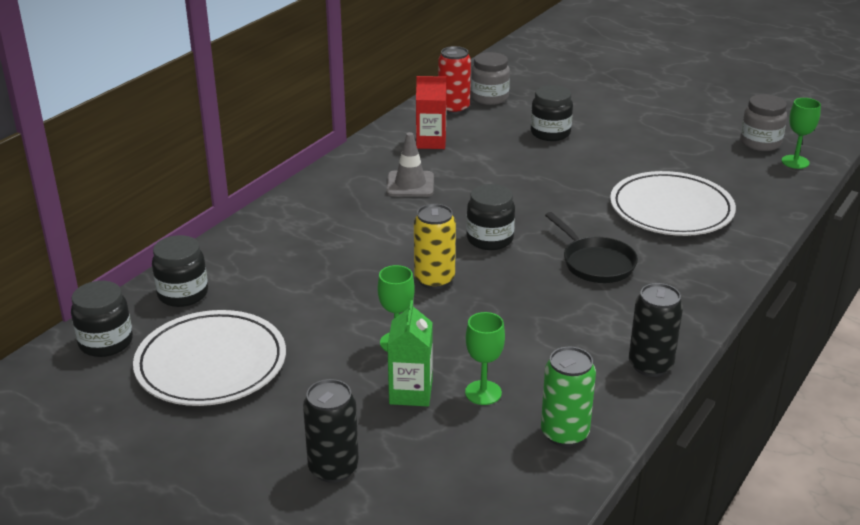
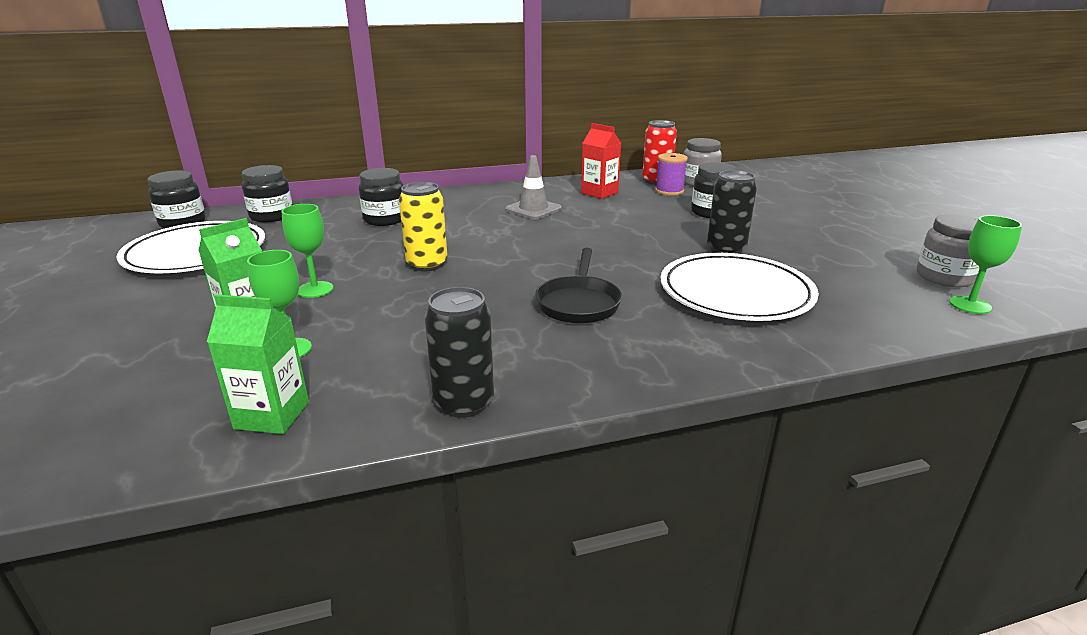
camera: 40 degrees right, 5 degrees down
black can [303,379,359,483] -> black can moved to [707,170,757,254]
black jar [466,184,515,250] -> black jar moved to [359,168,404,226]
green can [541,347,596,447] -> green carton [207,294,309,434]
none -> purple spool [655,153,688,196]

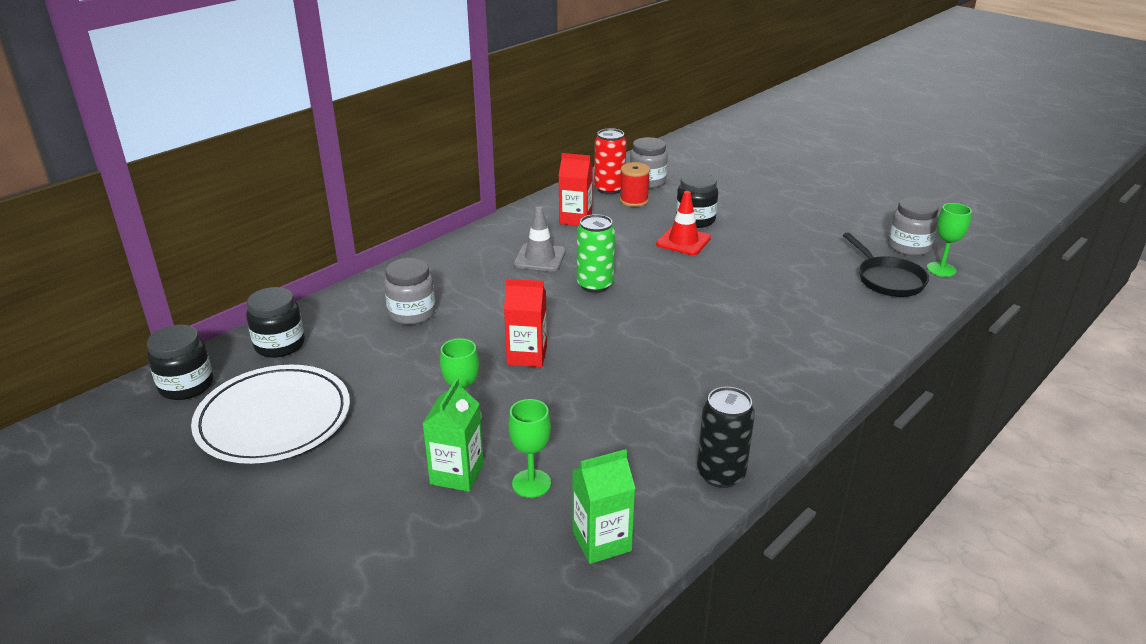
camera: 30 degrees left, 5 degrees up
black jar [359,168,404,226] -> grey jar [384,258,436,325]
yellow can [399,182,448,271] -> red carton [504,279,547,367]
black pan [535,248,622,324] -> black pan moved to [843,232,929,297]
purple spool [655,153,688,196] -> red spool [620,162,650,207]
white plate [661,253,819,321] -> none
black can [707,170,757,254] -> none
none -> green can [577,214,615,293]
none -> red traffic cone [656,191,711,255]

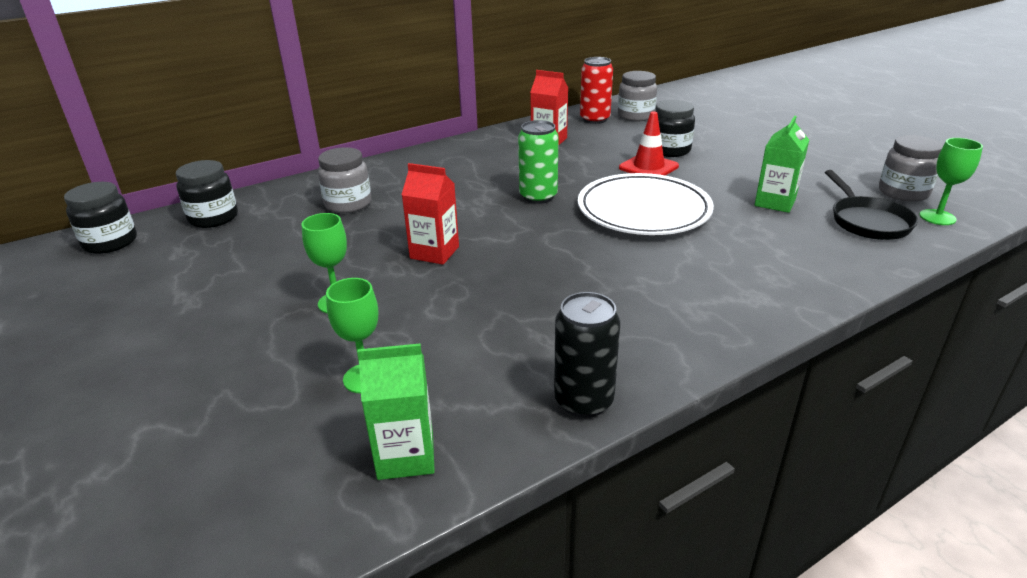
camera: 15 degrees right, 0 degrees up
white plate [191,365,350,464] -> white plate moved to [578,173,714,235]
green carton [422,378,484,492] -> green carton moved to [755,116,809,213]
grey traffic cone [514,206,566,271] -> none
red spool [620,162,650,207] -> none

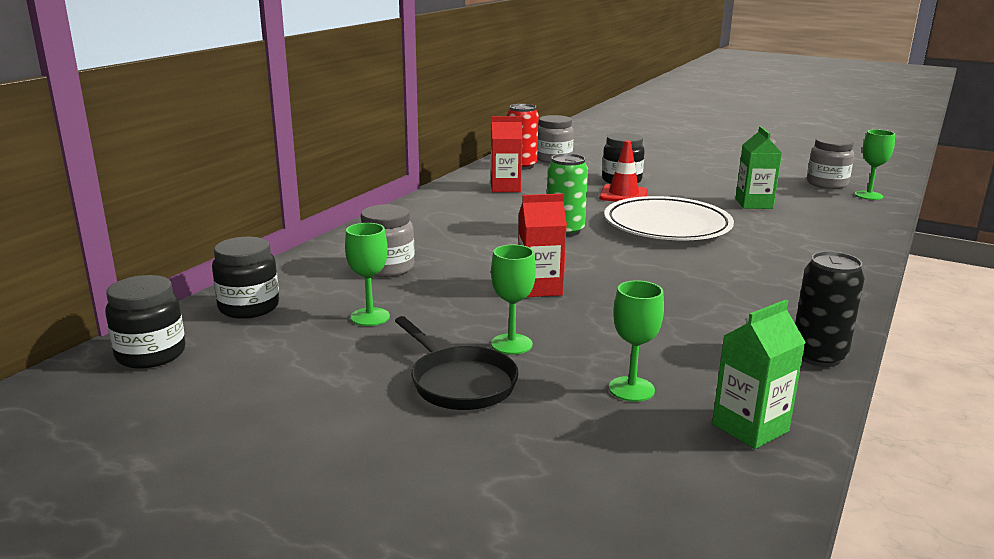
camera: 30 degrees left, 10 degrees down
black pan [825,170,918,240] -> black pan moved to [395,316,519,410]
none -> green goblet [345,223,390,326]

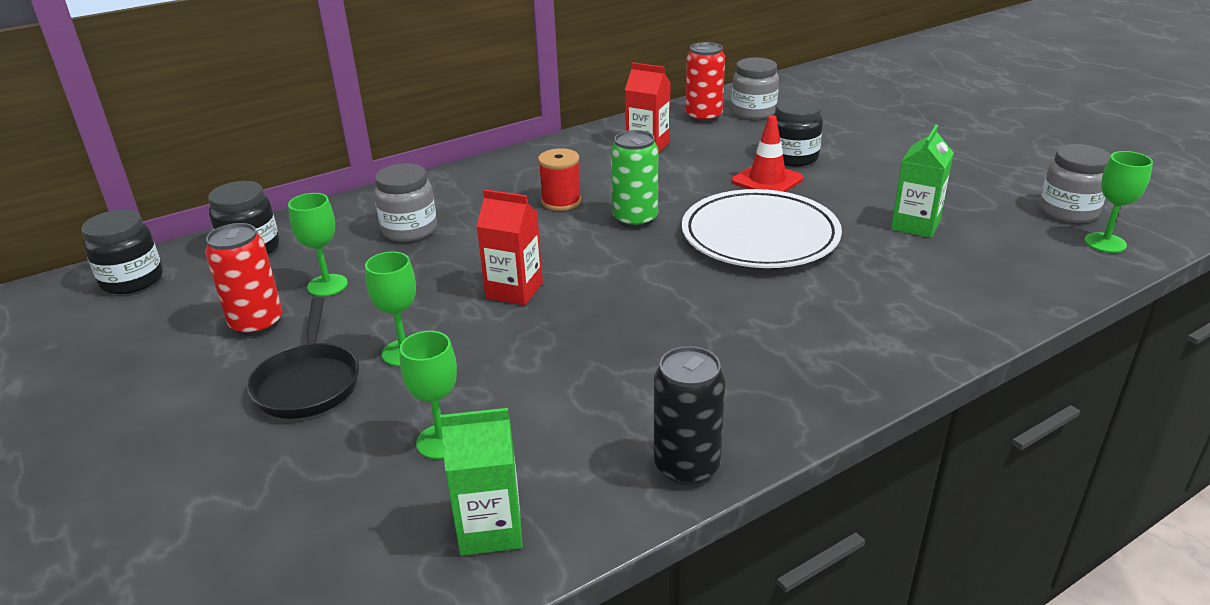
camera: 30 degrees right, 10 degrees up
none -> red can [205,223,283,336]
none -> red spool [538,148,581,211]

